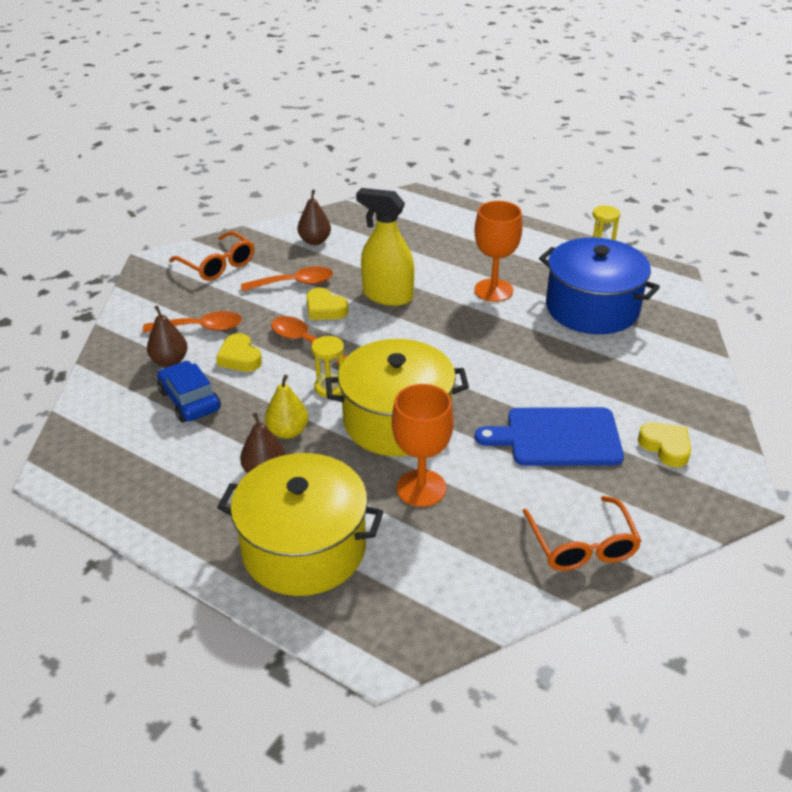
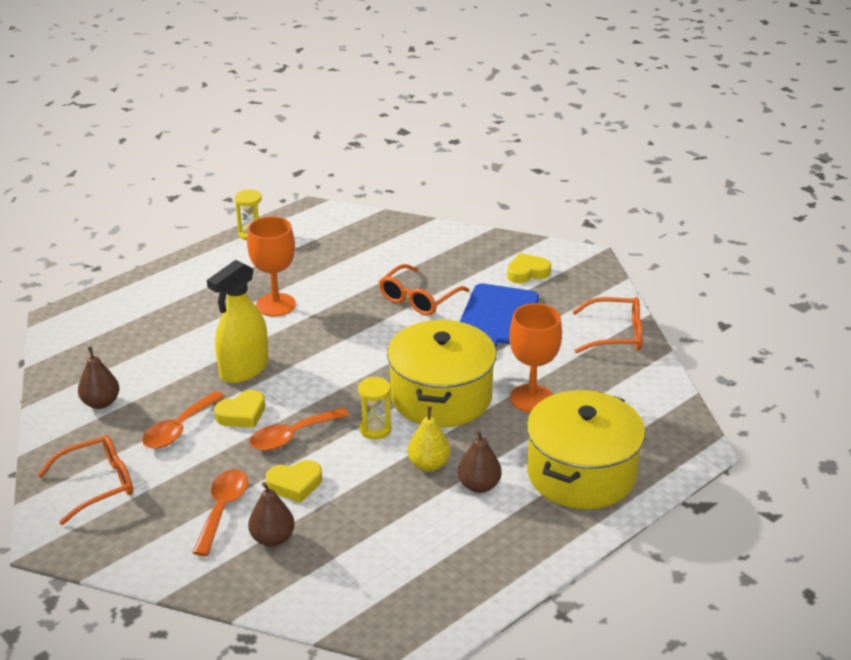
camera: 75 degrees left, 5 degrees down
blue car [157,361,221,422] -> none
orange spoon [241,266,333,292] -> orange spoon turned 150 degrees counterclockwise [142,391,225,449]
blue pot [539,238,660,334] -> none
none -> orange glasses [379,264,469,315]

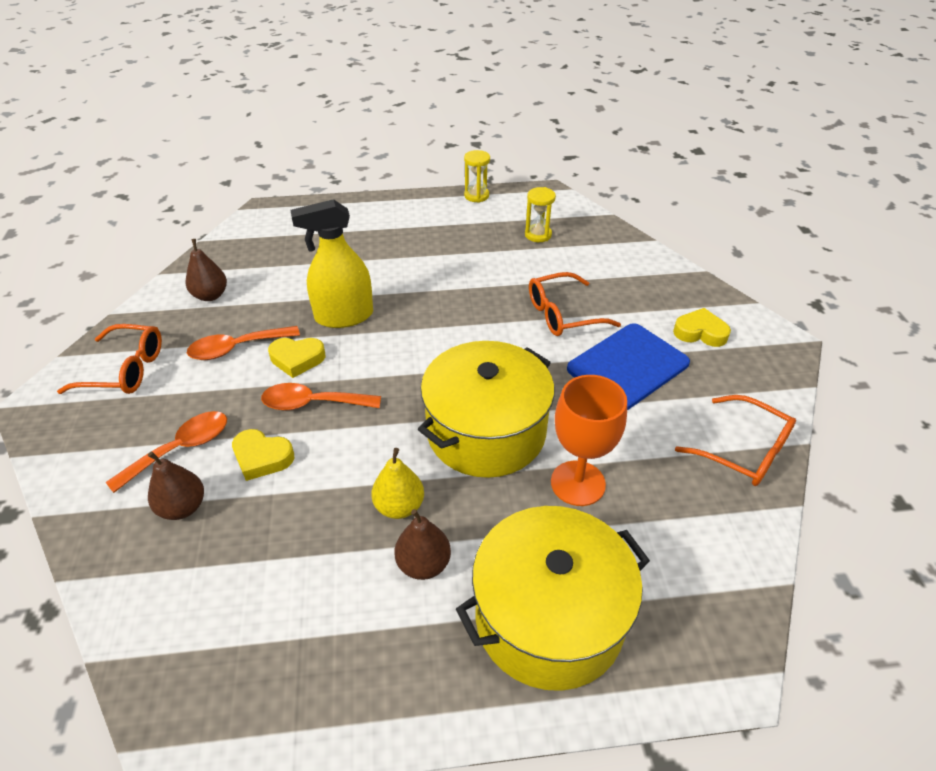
camera: 35 degrees right, 10 degrees up
orange goblet [247,216,296,317] -> none
yellow hourglass [358,377,391,439] -> yellow hourglass moved to [525,187,556,242]

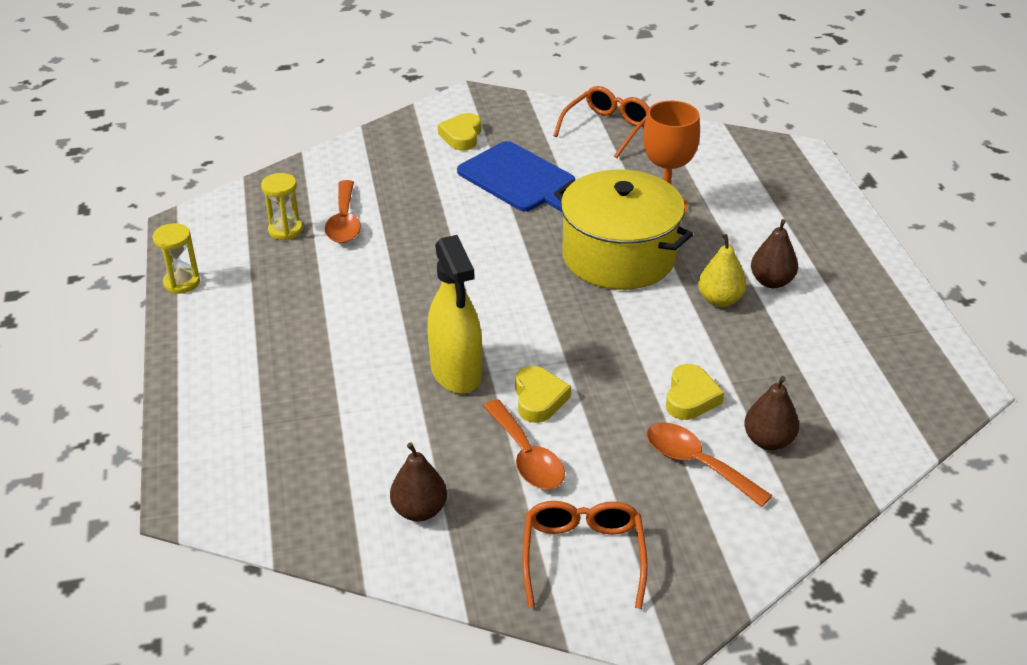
camera: 95 degrees left, 5 degrees down
orange spoon [261,383,381,411] -> orange spoon moved to [325,180,361,243]
yellow pot [456,506,650,691] -> none
orange glasses [529,272,621,336] -> none

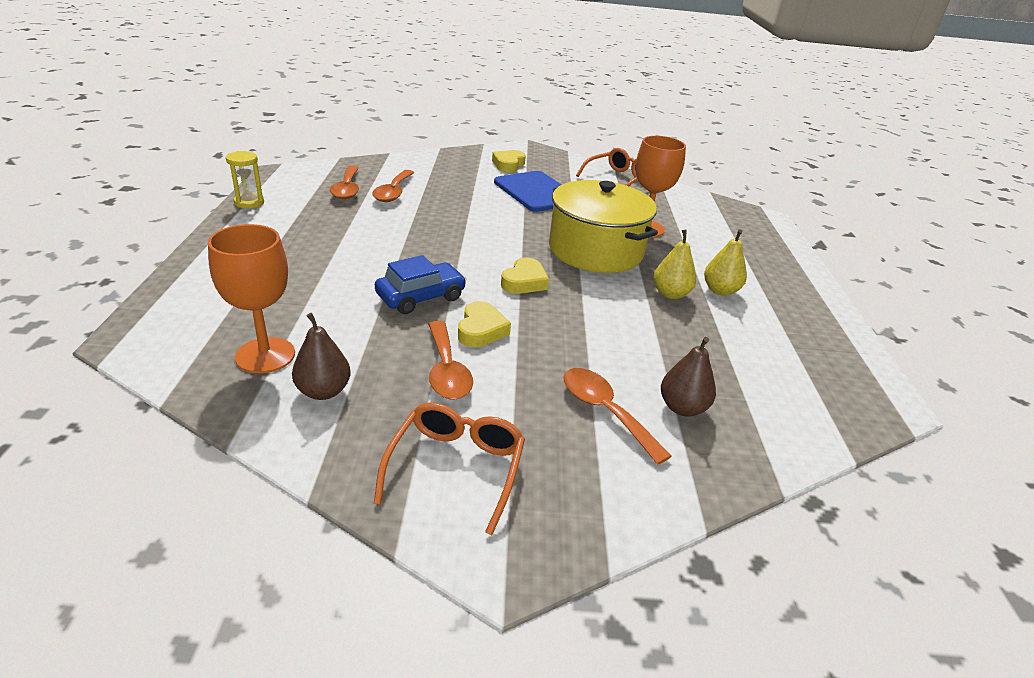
camera: 10 degrees right, 5 degrees down
yellow hourglass [261,173,303,240] -> orange spoon [330,165,359,200]
yellow spray bottle [427,235,482,394] -> blue car [375,255,466,314]
yellow heart [666,364,724,420] -> yellow heart moved to [501,258,549,294]
brown pear [751,219,798,288] -> yellow pear [704,229,747,296]
none -> orange goblet [208,224,295,373]

